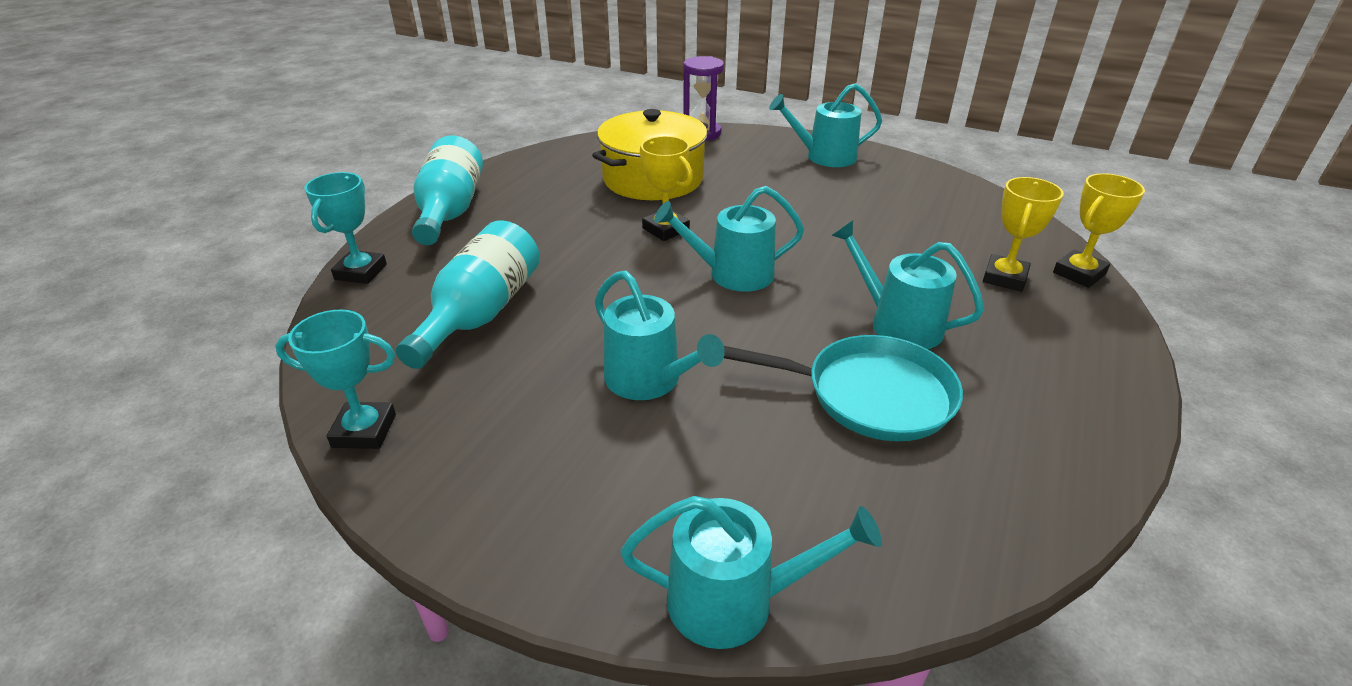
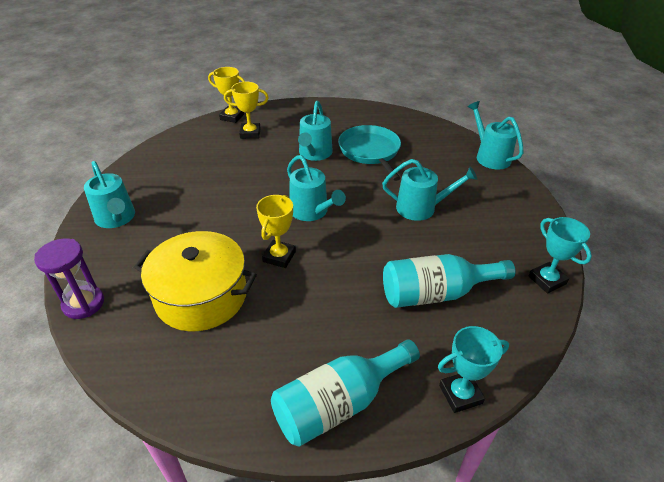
camera: 120 degrees left, 5 degrees up
turquoise watering can [595,270,725,400] -> turquoise watering can turned 75 degrees clockwise [382,159,477,221]

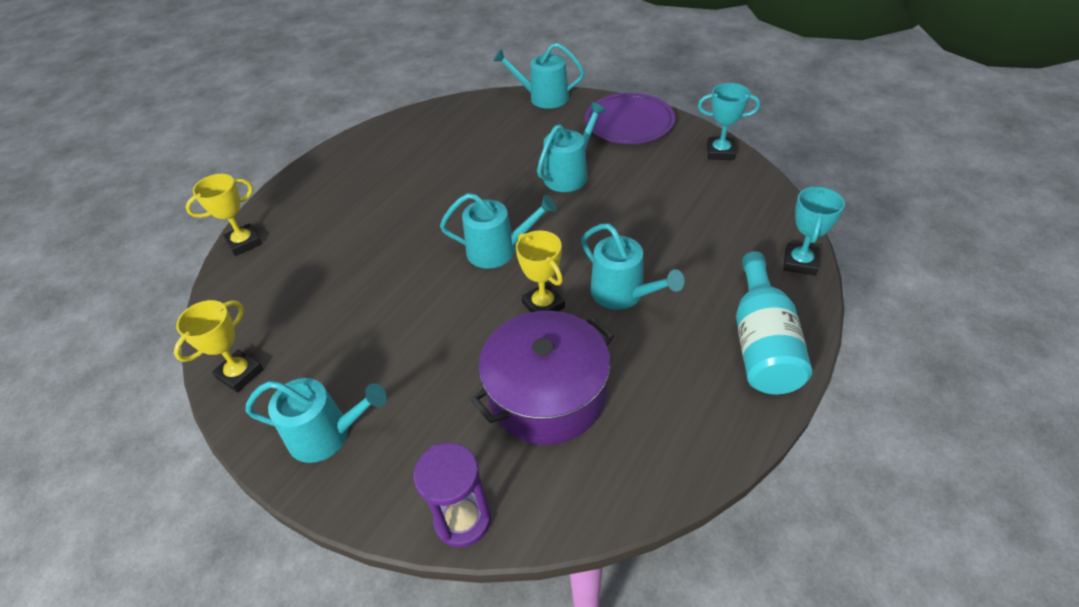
camera: 50 degrees left, 5 degrees up
yellow pot [134,231,257,331] -> purple pot [471,311,614,445]
yellow trophy [224,82,269,139] -> yellow trophy moved to [174,300,263,393]
turquoise watering can [298,101,333,161] -> turquoise watering can moved to [581,224,684,310]
turquoise pan [338,125,401,181] -> none
turquoise bottle [383,254,515,308] -> none
none -> purple plate [585,93,675,144]

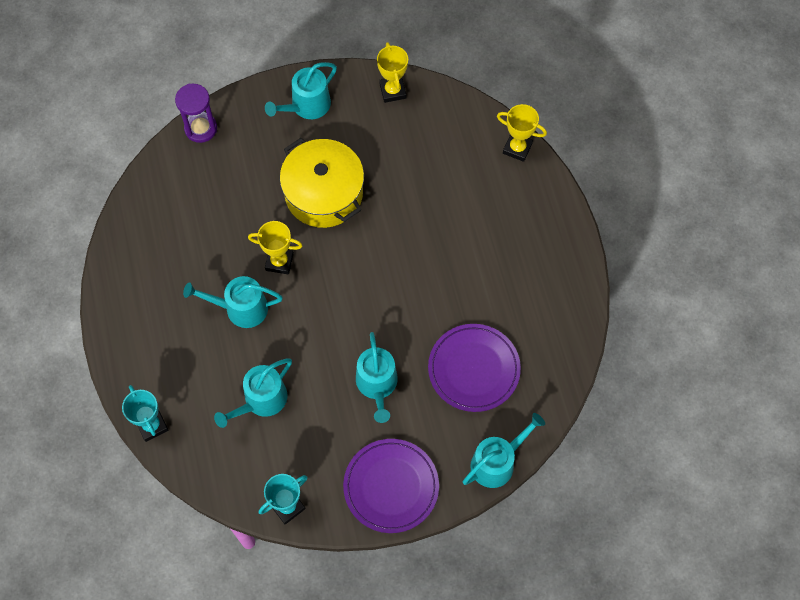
camera: 130 degrees right, 20 degrees up
yellow trophy [186,174,262,256] -> yellow trophy turned 75 degrees counterclockwise [497,104,547,162]
turquoise watering can [440,193,557,269] -> turquoise watering can moved to [214,359,292,428]
purple pot [471,311,614,445] -> none
turquoise bottle [736,251,812,394] -> none
none -> yellow pot [280,138,364,228]
none -> purple plate [428,324,521,412]

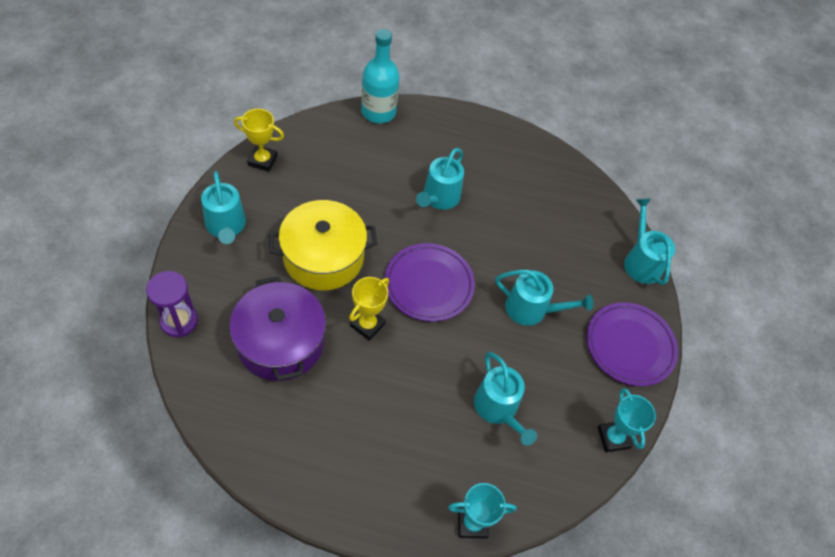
camera: 70 degrees left, 10 degrees down
turquoise watering can [183,276,283,328] -> turquoise watering can moved to [416,148,464,210]
purple plate [428,324,521,412] -> purple plate moved to [385,243,475,322]
yellow trophy [497,104,547,162] -> turquoise bottle [361,29,399,123]
none -> purple pot [229,276,326,381]

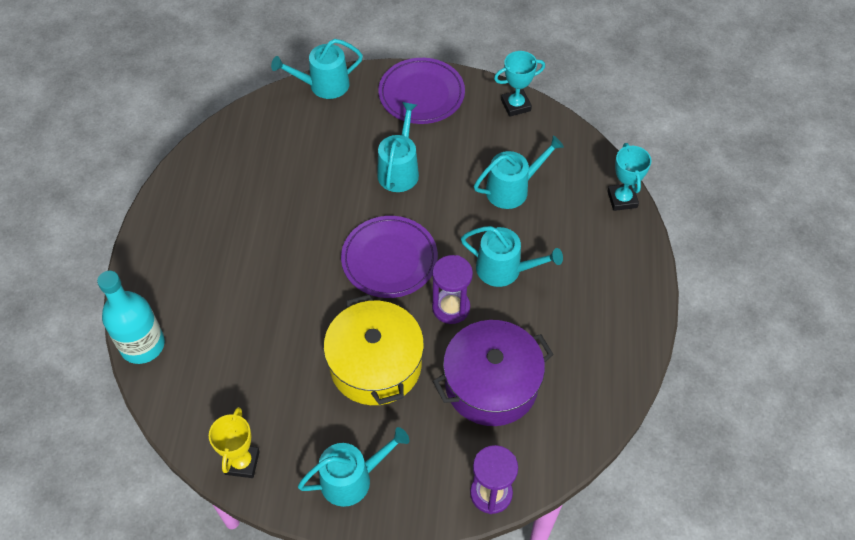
camera: 90 degrees left, 0 degrees up
yellow trophy [349,277,389,341] -> purple hourglass [432,255,473,324]
turquoise watering can [416,148,464,210] -> turquoise watering can moved to [461,226,563,287]

